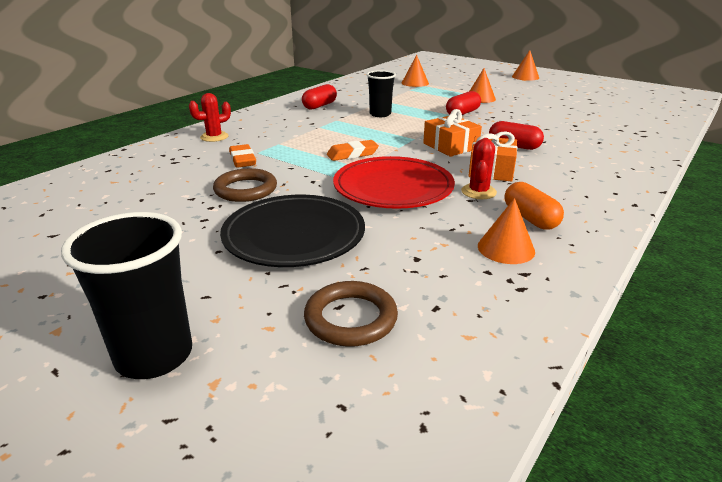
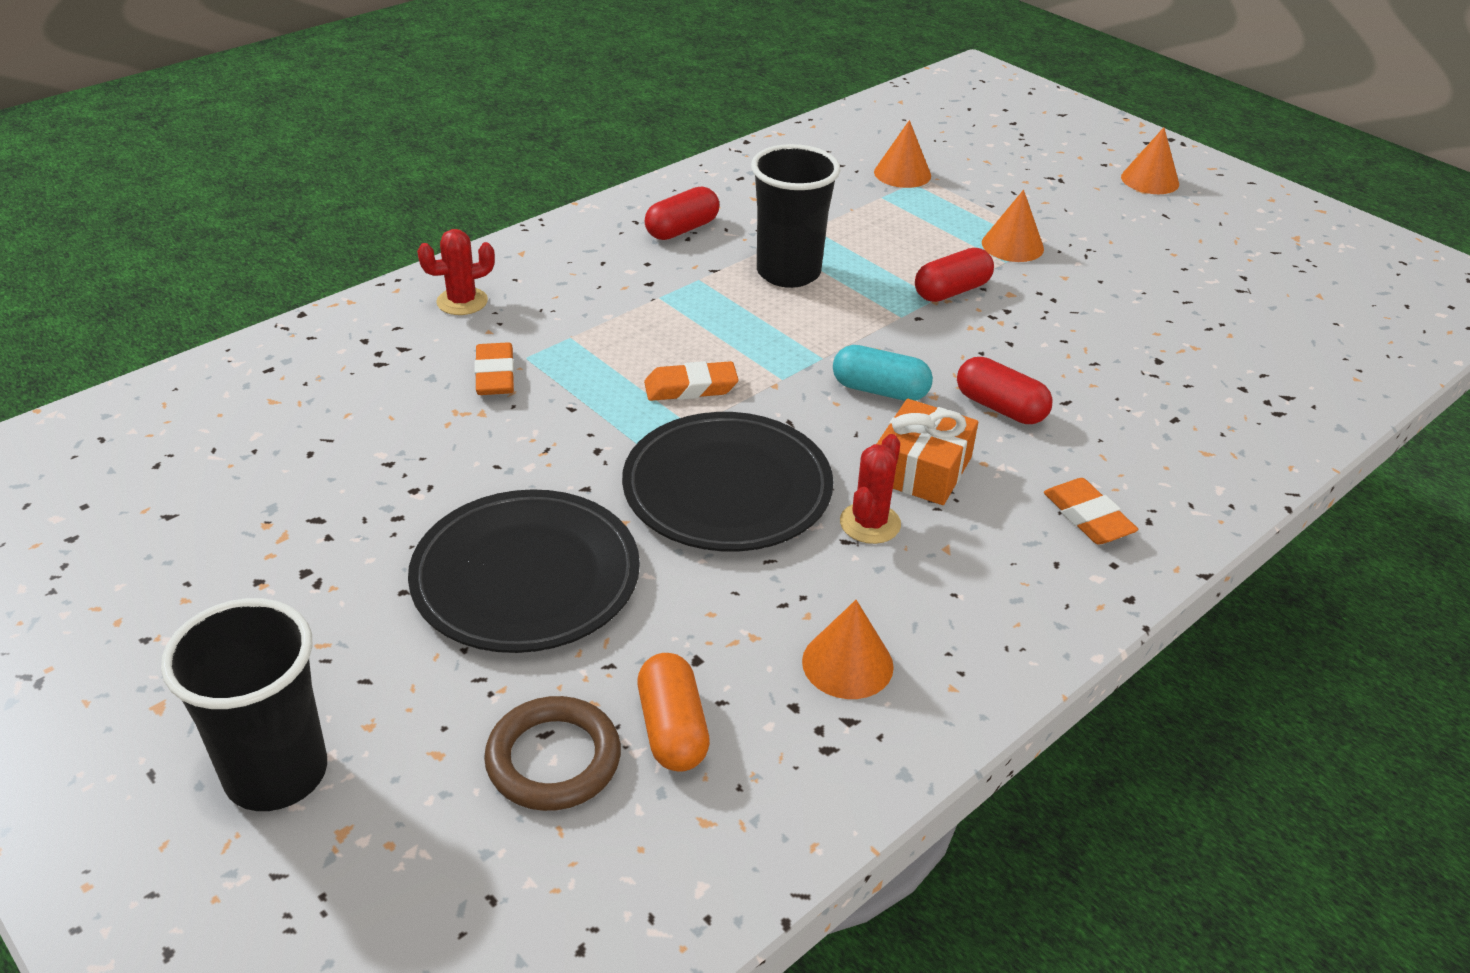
camera: 10 degrees right, 10 degrees up
brown ring [213,168,277,202] -> none
red plate [333,156,455,209] -> black plate [622,412,833,551]
black cup [367,70,396,117] -> black cup [751,144,840,288], size x1.52
orange gift [423,109,482,156] -> turquoise capsule [833,345,933,401]
orange capsule [504,182,564,230] -> orange capsule moved to [638,653,710,772]
none -> orange eraser [1044,478,1138,545]

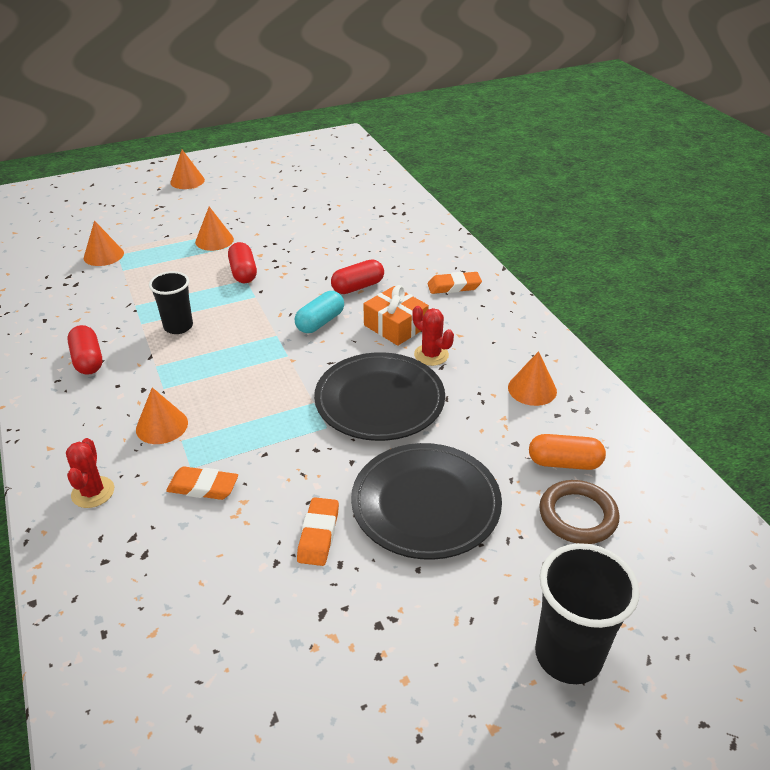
camera: 70 degrees left, 0 degrees up
orange eraser [644,361,738,401] -> orange eraser moved to [297,497,339,566]
black cup [751,144,840,288] -> black cup [149,271,193,334], size x0.66
none -> orange cone [136,388,188,444]

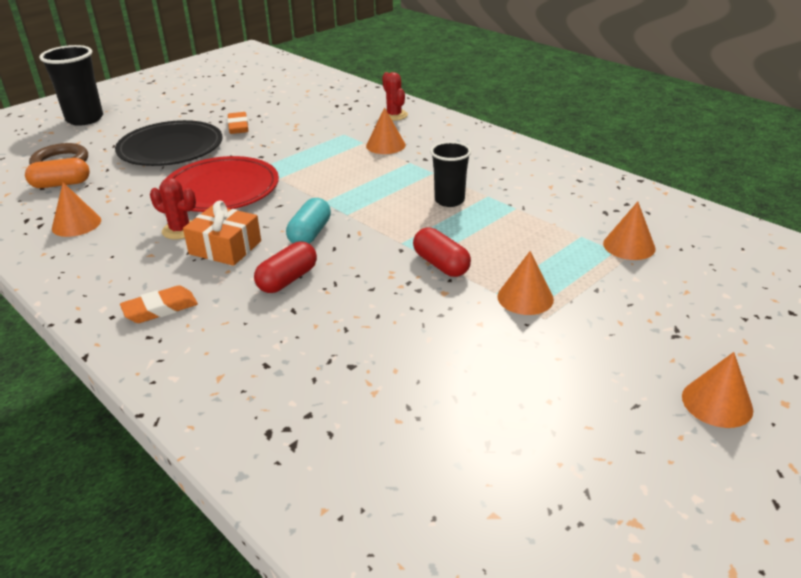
camera: 160 degrees right, 5 degrees down
red capsule [67,325,102,375] -> none
orange eraser [166,467,238,500] -> none
black plate [314,352,445,441] -> red plate [166,156,279,212]

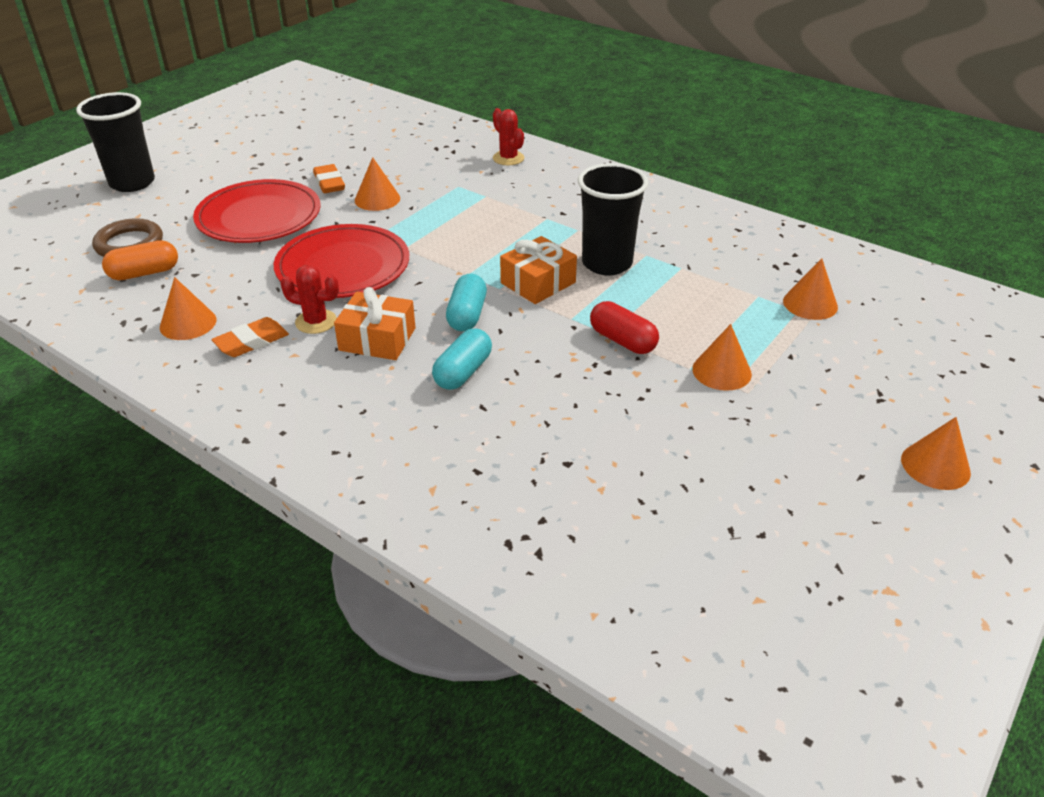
camera: 10 degrees left, 5 degrees up
black plate [115,120,223,166] -> red plate [193,179,320,243]
orange eraser [120,285,198,323] -> orange eraser moved to [212,317,289,357]
red capsule [254,241,317,293] -> turquoise capsule [432,328,492,390]
orange cone [366,108,406,154] -> orange cone moved to [355,157,400,211]
black cup [430,141,471,207] -> black cup [578,163,649,275], size x1.52
none -> orange gift [500,236,577,304]

